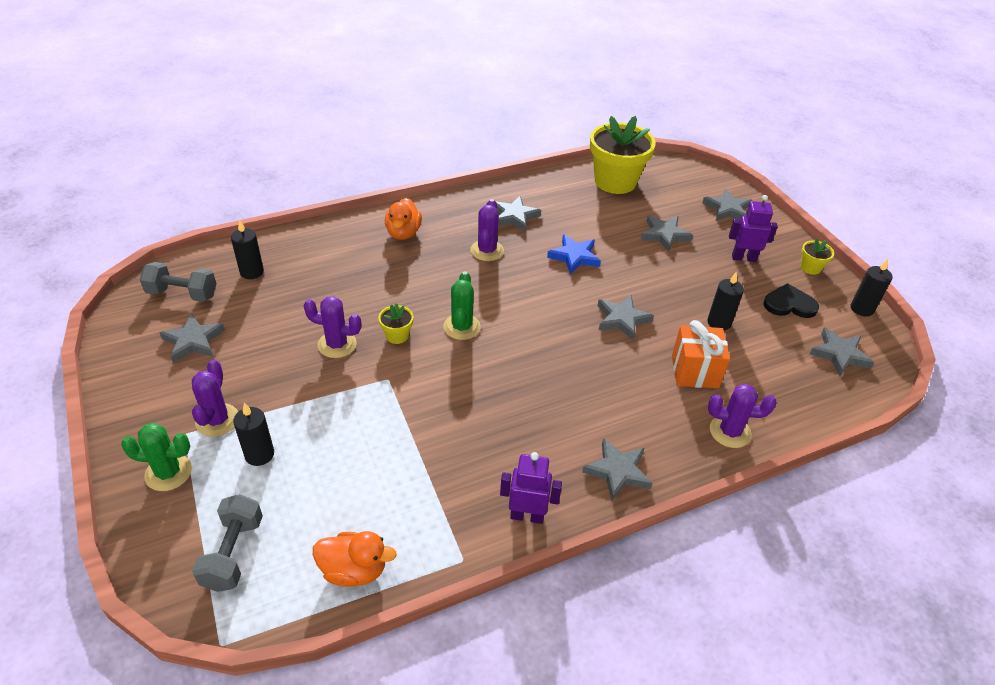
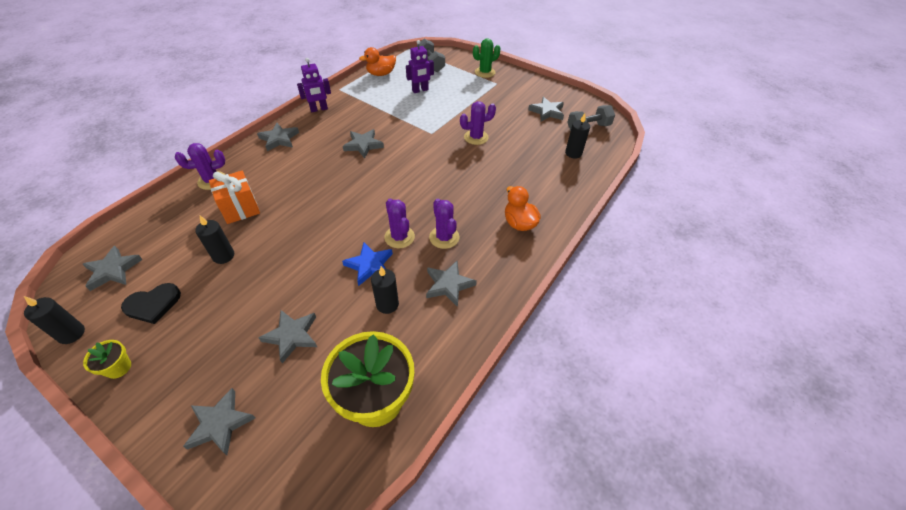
camera: 150 degrees right, 5 degrees up
purple cactus [192,360,238,437] -> purple cactus moved to [384,199,415,248]
black candle [233,403,274,466] -> black candle moved to [371,266,399,314]
yellow flower pot [378,303,414,344] -> none
green cactus [443,271,481,340] -> none
grey star [598,295,654,340] -> grey star moved to [343,129,384,159]
purple robot [729,195,778,262] -> purple robot moved to [406,40,434,93]

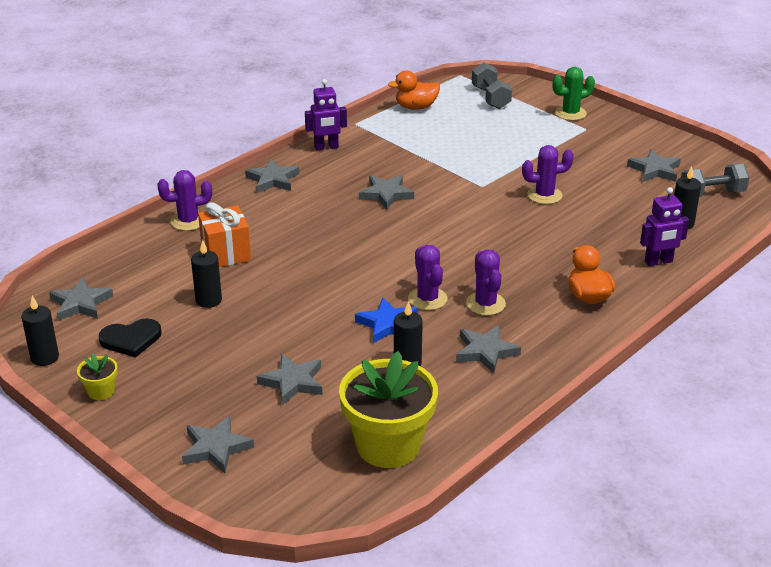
camera: 10 degrees right, 15 degrees down
purple robot [406,40,434,93] -> purple robot moved to [640,187,689,266]

